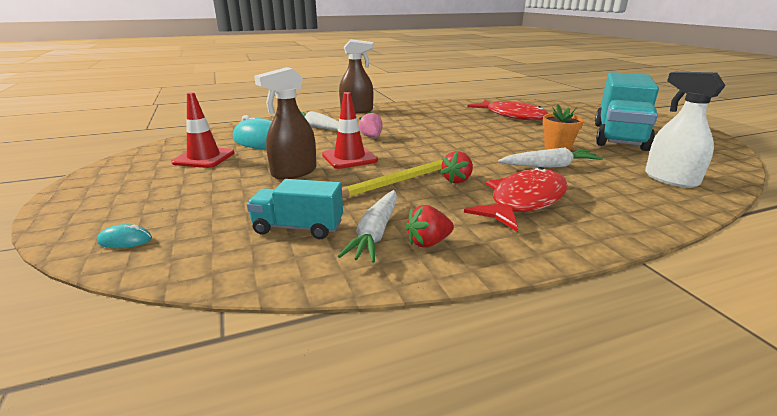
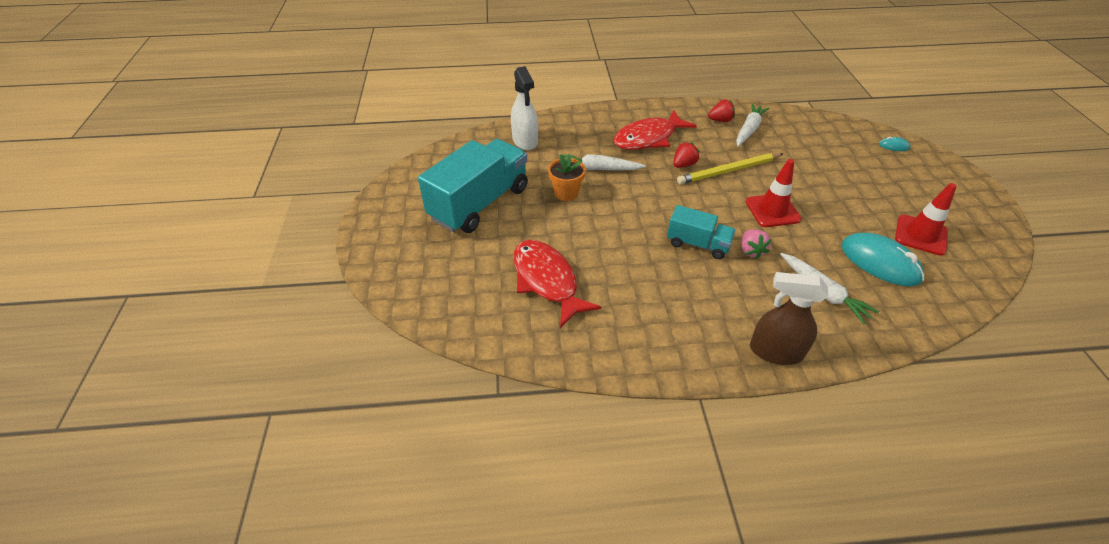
camera: 165 degrees left, 20 degrees up
turquoise truck [247,179,343,239] -> turquoise truck moved to [667,205,736,259]
brown spray bottle [254,67,316,180] -> none

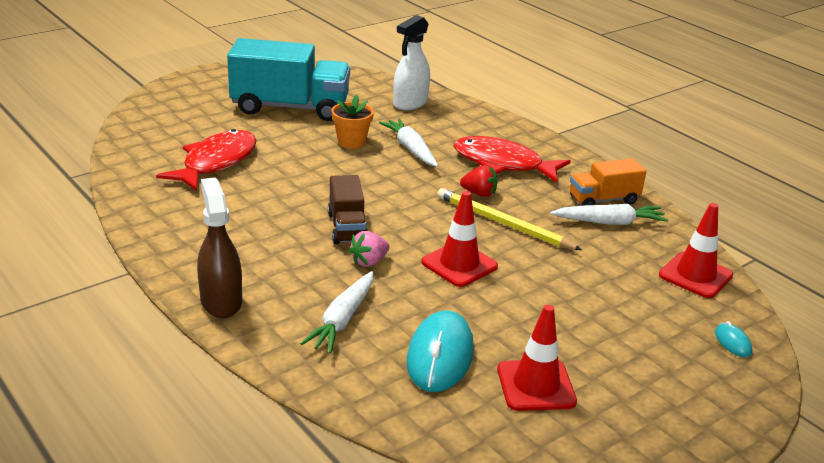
camera: 55 degrees right, 15 degrees down
turquoise truck [667,205,736,259] -> brown truck [328,175,367,244]
red strawberry [708,99,735,122] -> orange truck [570,158,647,206]
none -> red traffic cone [659,203,733,298]

